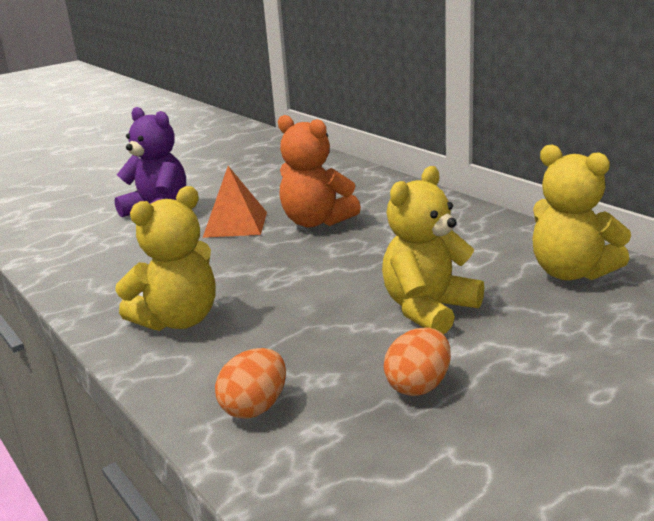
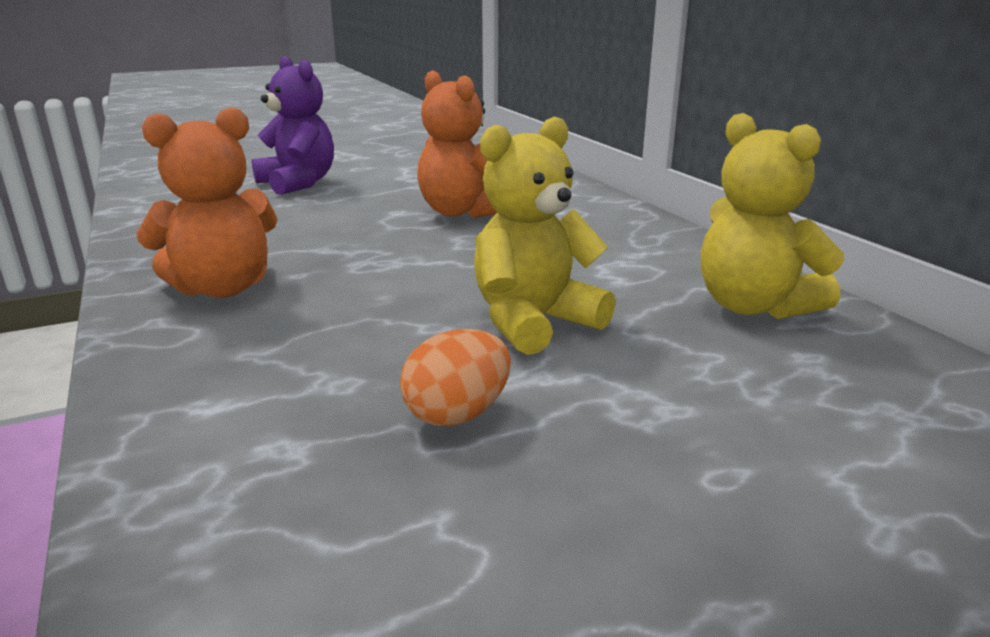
camera: 10 degrees right, 0 degrees up
yellow teddy bear [115,186,216,331] -> orange teddy bear [136,107,278,298]
orange pyramid [203,166,267,238] -> none
orange egg [215,348,286,419] -> none

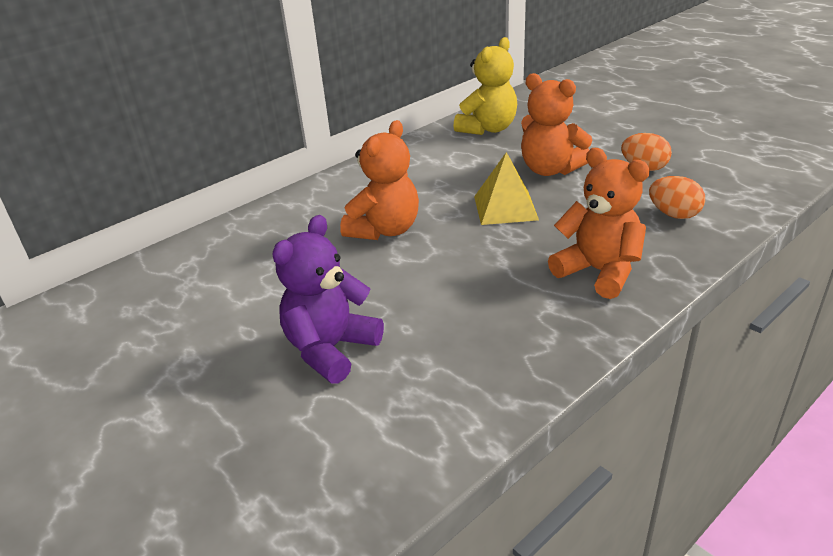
camera: 105 degrees left, 10 degrees up
yellow teddy bear [474,116,615,355] -> orange teddy bear [521,73,593,176]
none -> yellow pyramid [474,152,539,225]
none -> orange egg [649,176,705,219]

